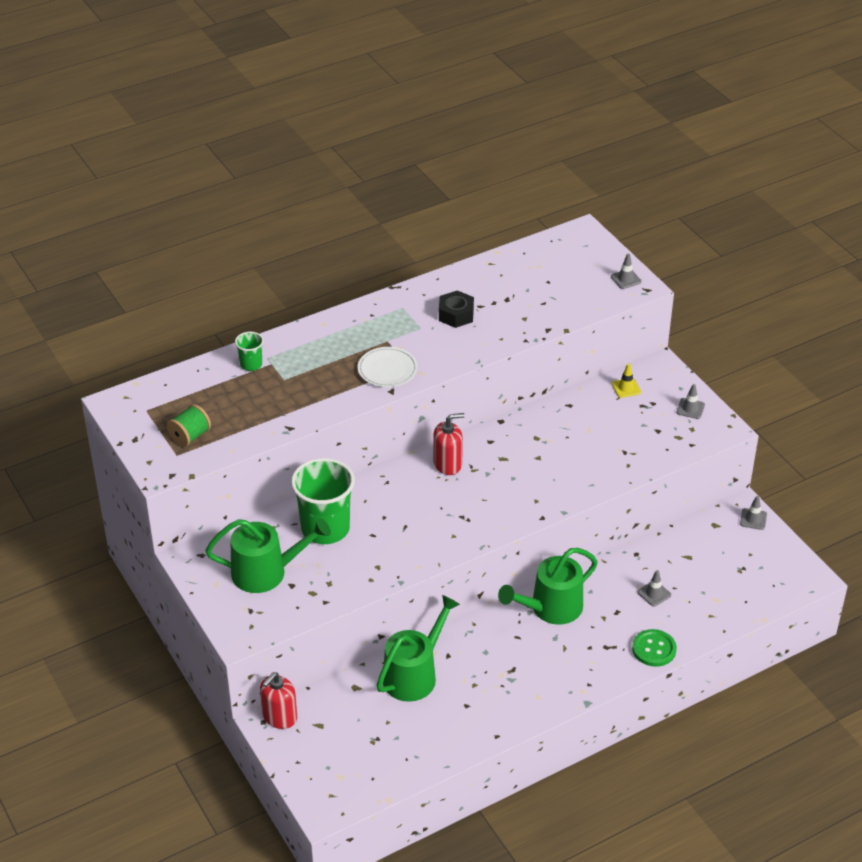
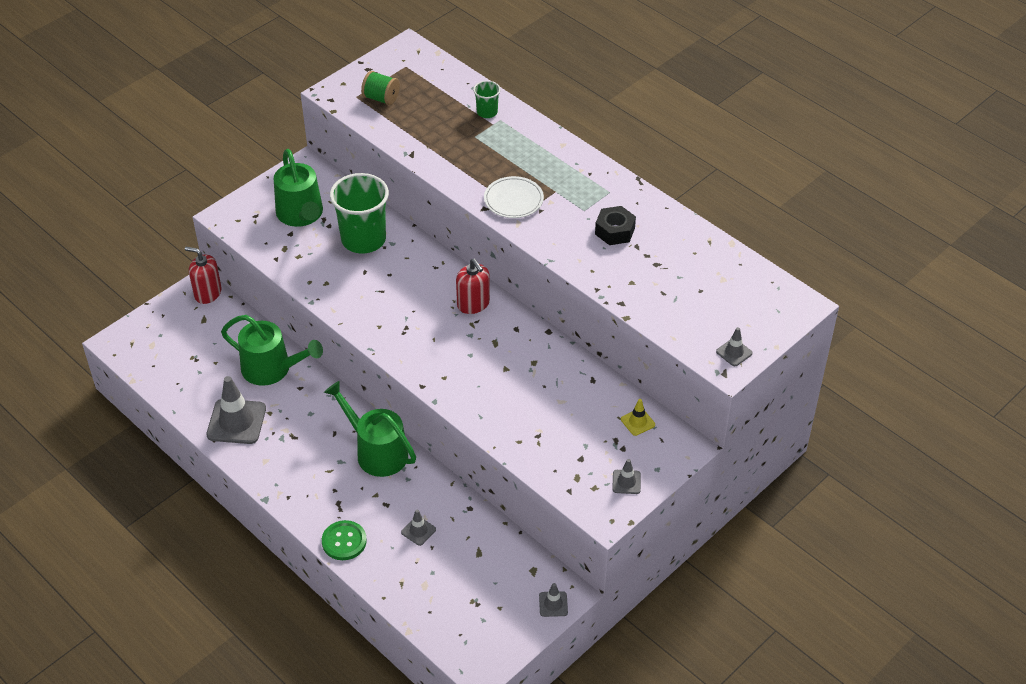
camera: 75 degrees right, 5 degrees up
none -> grey traffic cone [206,376,266,444]

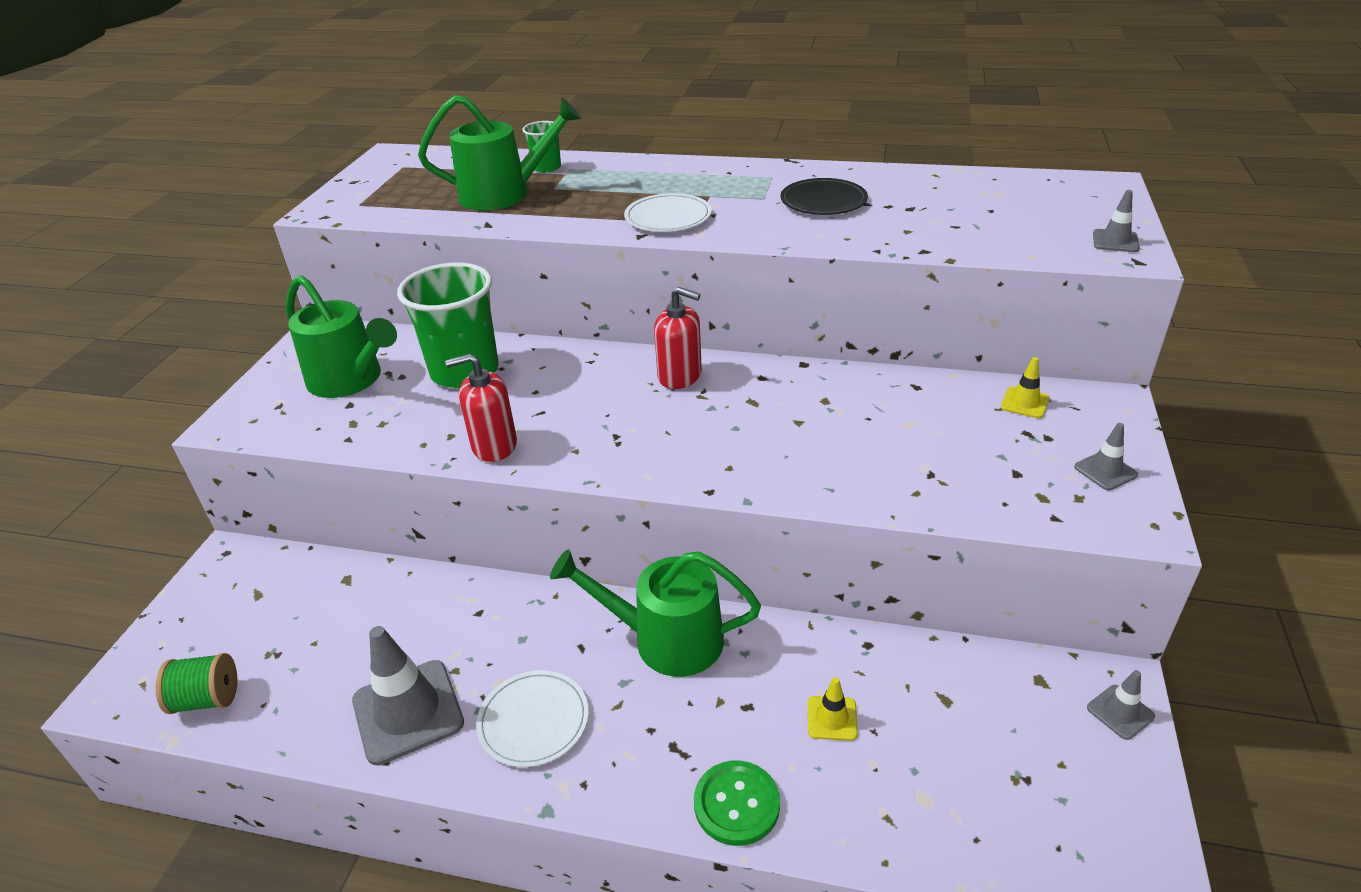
camera: 30 degrees left, 10 degrees down
red soap dispenser [185,247,222,304] -> red soap dispenser moved to [445,353,517,462]
green watering can [221,315,323,386] -> green watering can moved to [418,95,581,211]
green spool [361,71,400,105] -> green spool moved to [155,653,237,714]
grey traffic cone [401,509,436,546] -> yellow traffic cone [808,677,858,741]
black nut [595,206,636,245] -> black plate [780,178,868,215]
none -> white plate [476,670,589,767]

